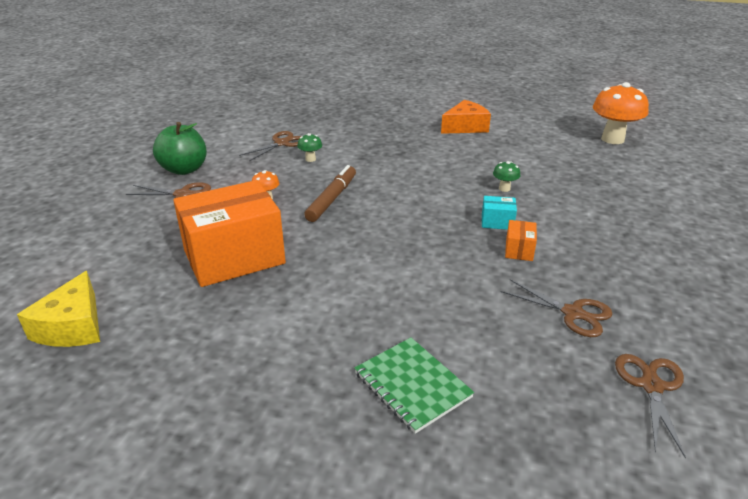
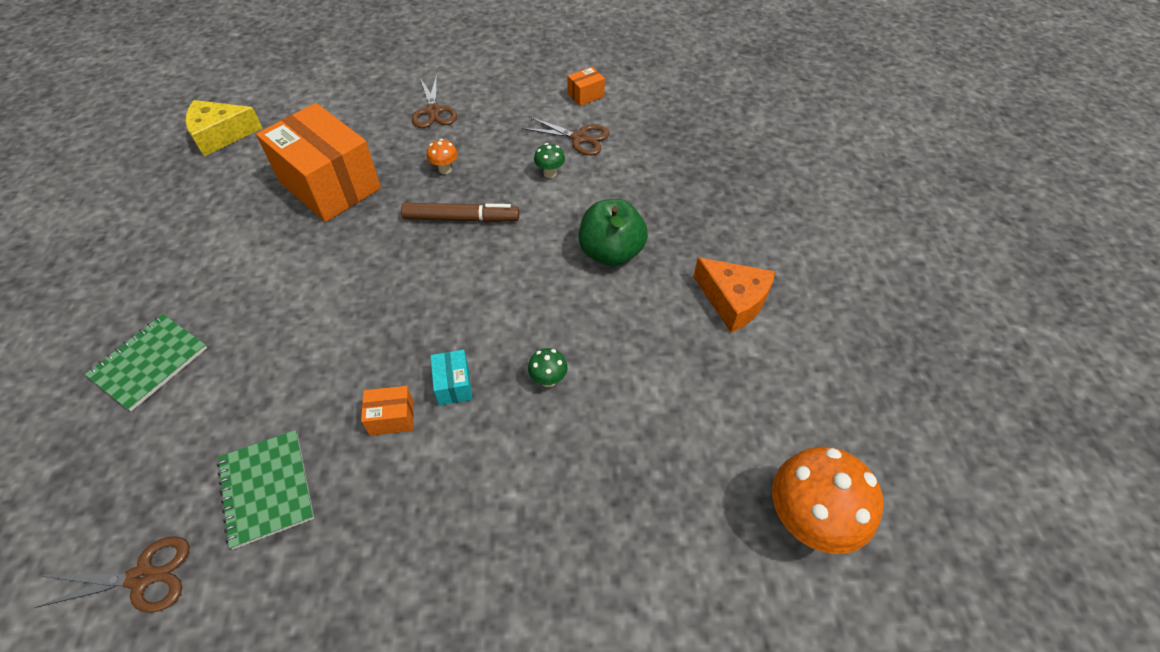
camera: 70 degrees right, 20 degrees up
green apple [153,122,207,175] -> green apple moved to [579,199,648,266]
brown scissors [501,279,612,337] -> green notebook [217,430,314,549]
none -> orange box [567,67,605,106]

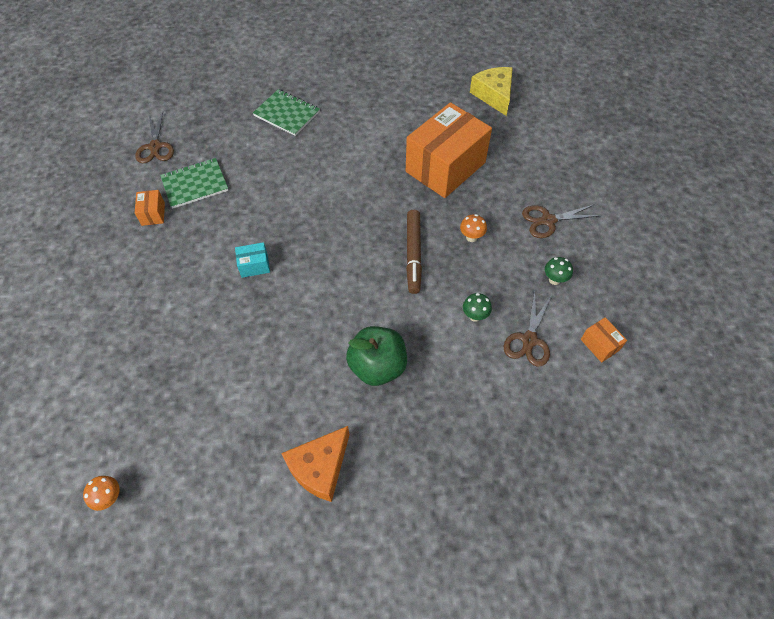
camera: 90 degrees right, 5 degrees up
orange box [361,386,414,436] -> orange box moved to [135,190,165,226]
green mushroom [528,348,567,387] -> green mushroom moved to [545,257,573,285]
orange mushroom [772,447,884,554] -> orange mushroom [83,476,120,511], size x0.45

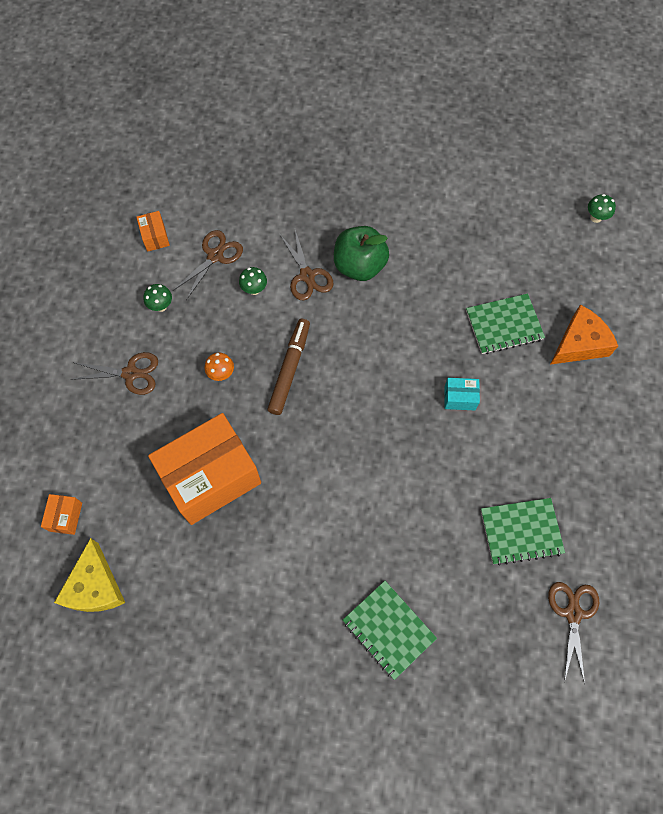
camera: 165 degrees left, 10 degrees up
orange mushroom [83,476,120,511] -> green mushroom [588,194,616,223]
orange box [135,190,165,226] -> orange box moved to [41,494,82,535]
orange cheese [281,426,349,502] -> orange cheese moved to [550,305,618,365]
none -> brown scissors [280,230,333,300]
none -> green notebook [466,293,545,354]

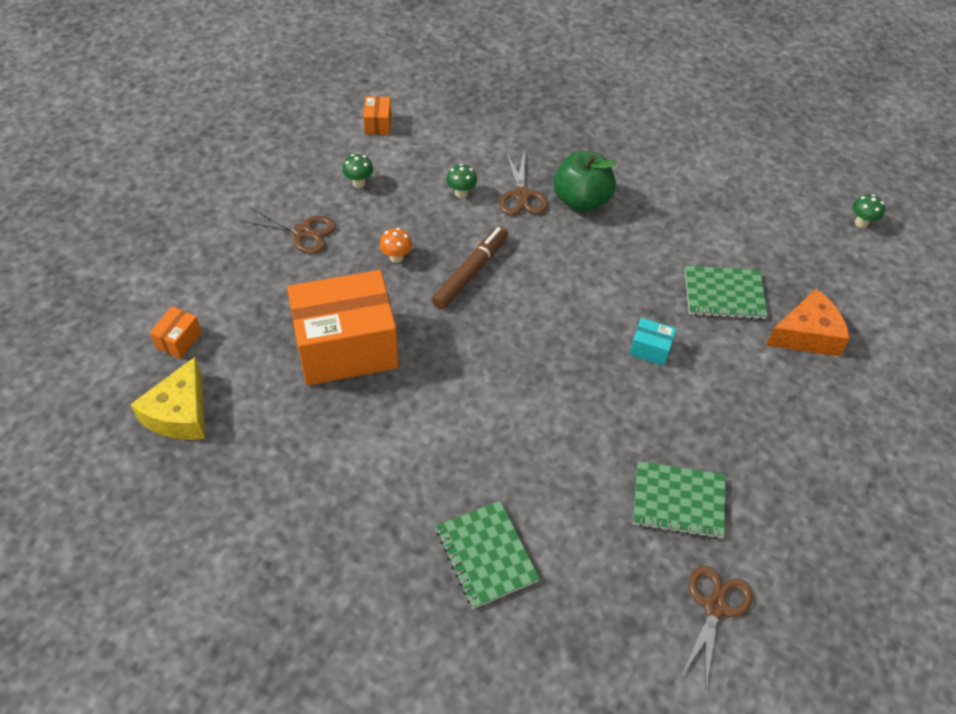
camera: 15 degrees right, 15 degrees down
brown scissors [174,230,243,300] -> none

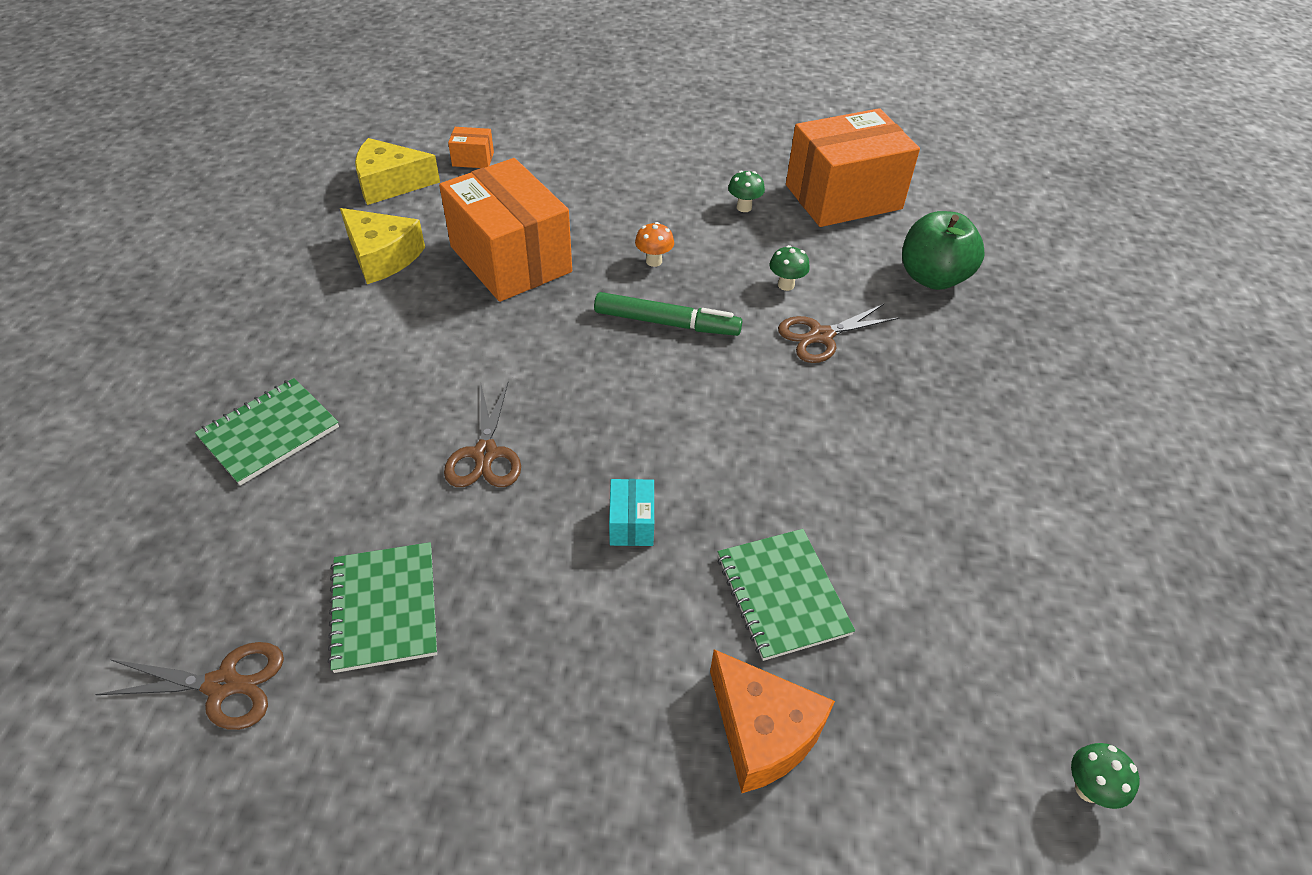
camera: 70 degrees right, 5 degrees down
brown scissors [240,206,336,254] -> brown scissors moved to [444,382,521,487]
orange box [363,96,391,135] -> orange box [786,108,920,227], size x2.49
brown marker [432,226,508,309] -> green marker [594,292,742,336]
green apple [553,151,616,212] -> green apple moved to [902,211,985,290]
none -> yellow cheese [340,208,425,284]

